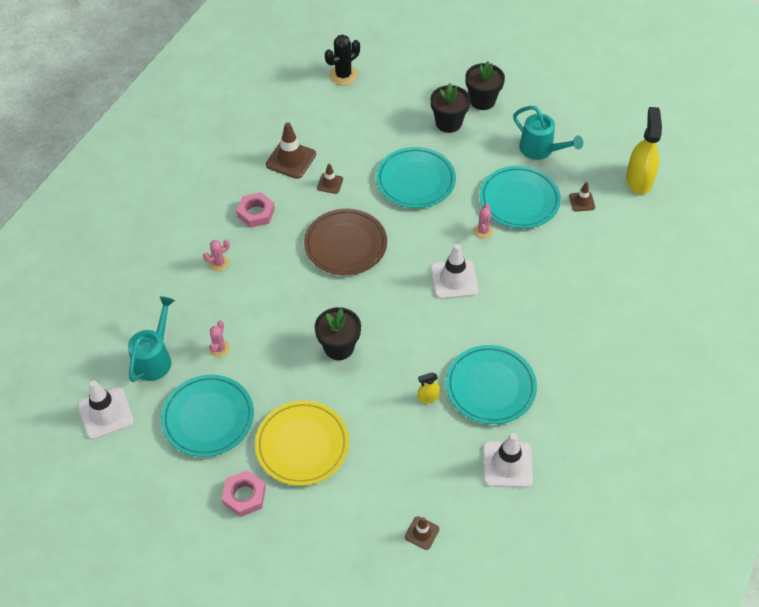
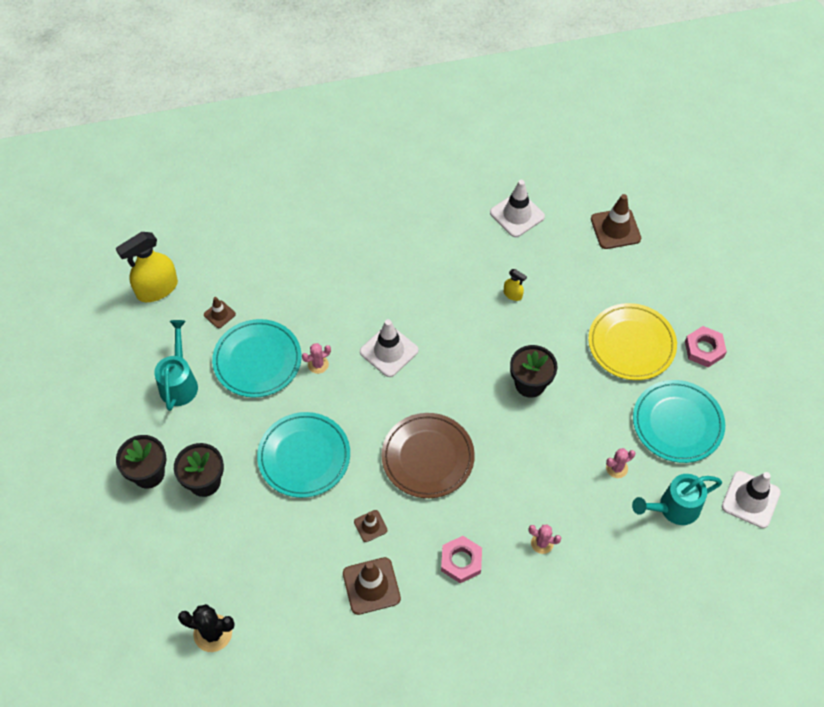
camera: 130 degrees left, 5 degrees up
brown traffic cone [405,516,439,550] -> brown traffic cone [591,194,641,249], size x1.81
turquoise plate [446,345,537,424] -> none

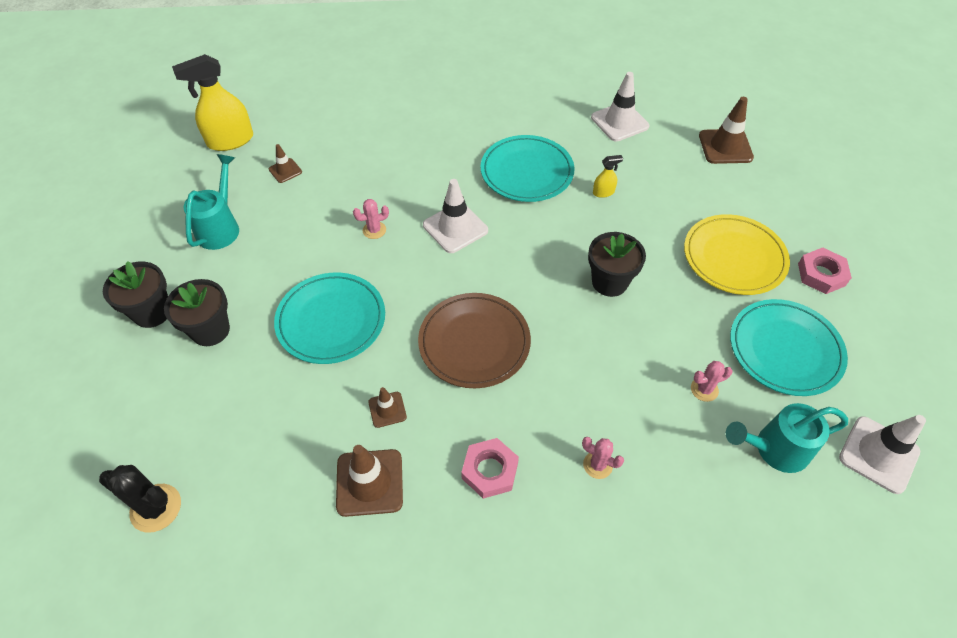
camera: 10 degrees right, 5 degrees down
turquoise plate [212,319,302,398] -> turquoise plate moved to [481,135,574,202]
yellow spray bottle [504,269,527,301] -> yellow spray bottle turned 60 degrees counterclockwise [593,155,623,198]

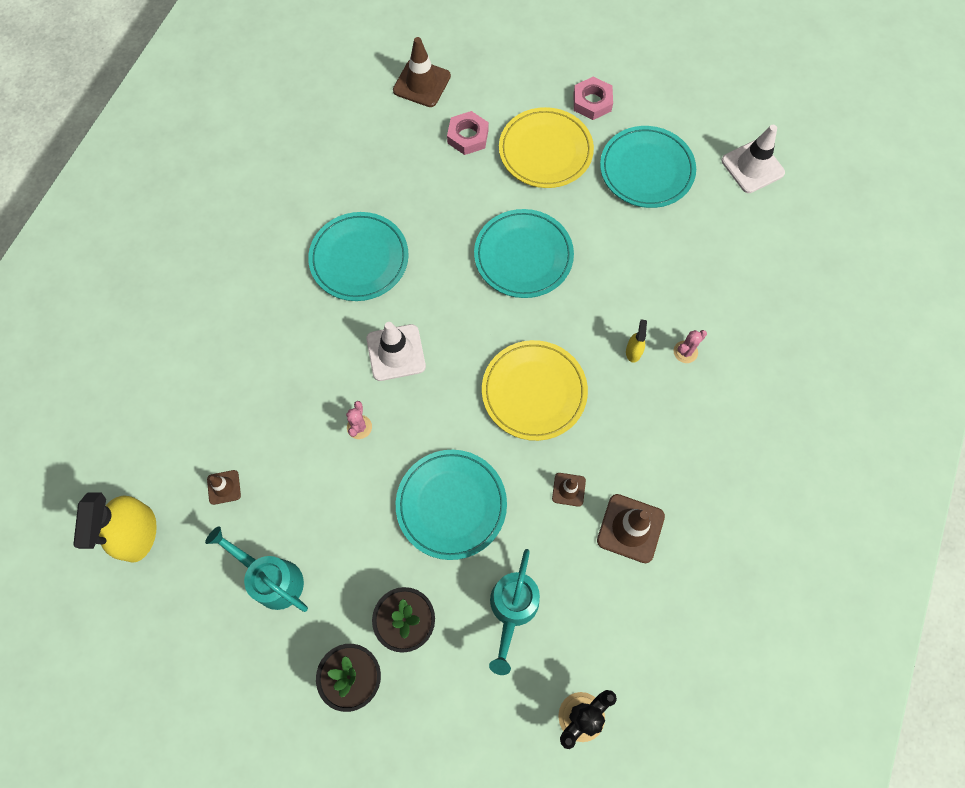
camera: 65 degrees left, 15 degrees up
brown plate [418,293,531,388] -> yellow plate [482,340,588,441]
pink nut [461,438,519,499] -> pink nut moved to [447,111,489,155]
black flower pot [588,232,646,297] -> turquoise plate [474,209,574,298]
white traffic cone [591,72,649,142] -> none
yellow spray bottle [593,155,623,198] -> yellow spray bottle moved to [626,319,647,363]
pink cactus [691,361,733,402] -> none
turquoise watering can [726,403,848,473] -> turquoise watering can moved to [489,549,540,675]

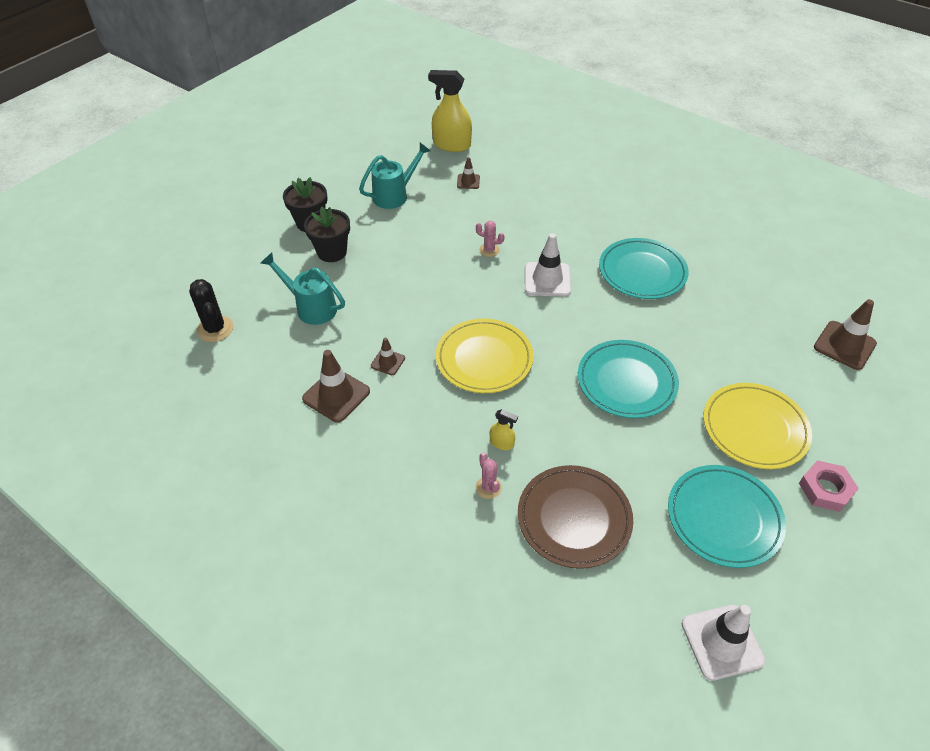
camera: 105 degrees right, 20 degrees down
turquoise plate [396,450,507,560] -> none
pink nut [447,111,489,155] -> none
none -> brown plate [518,465,633,569]

